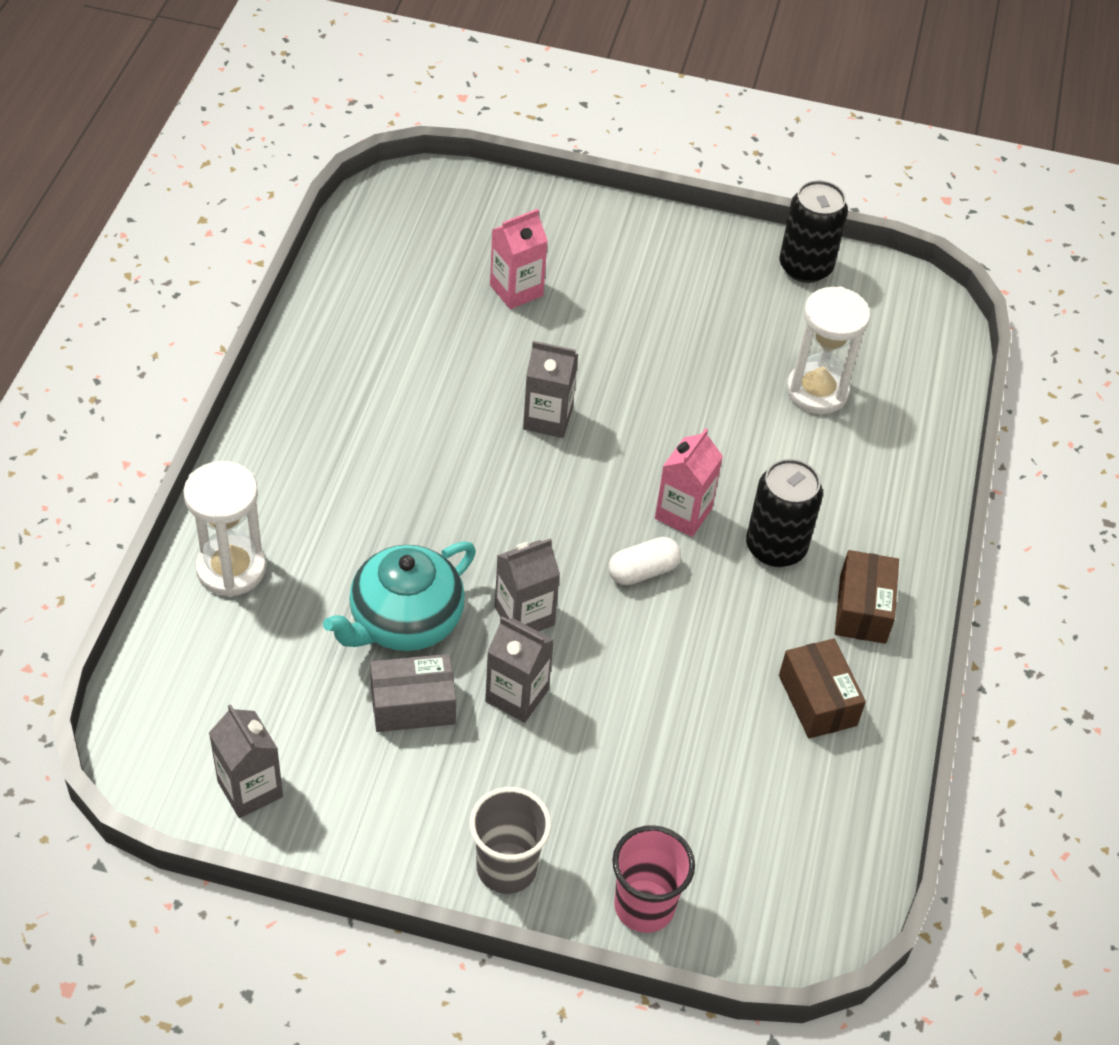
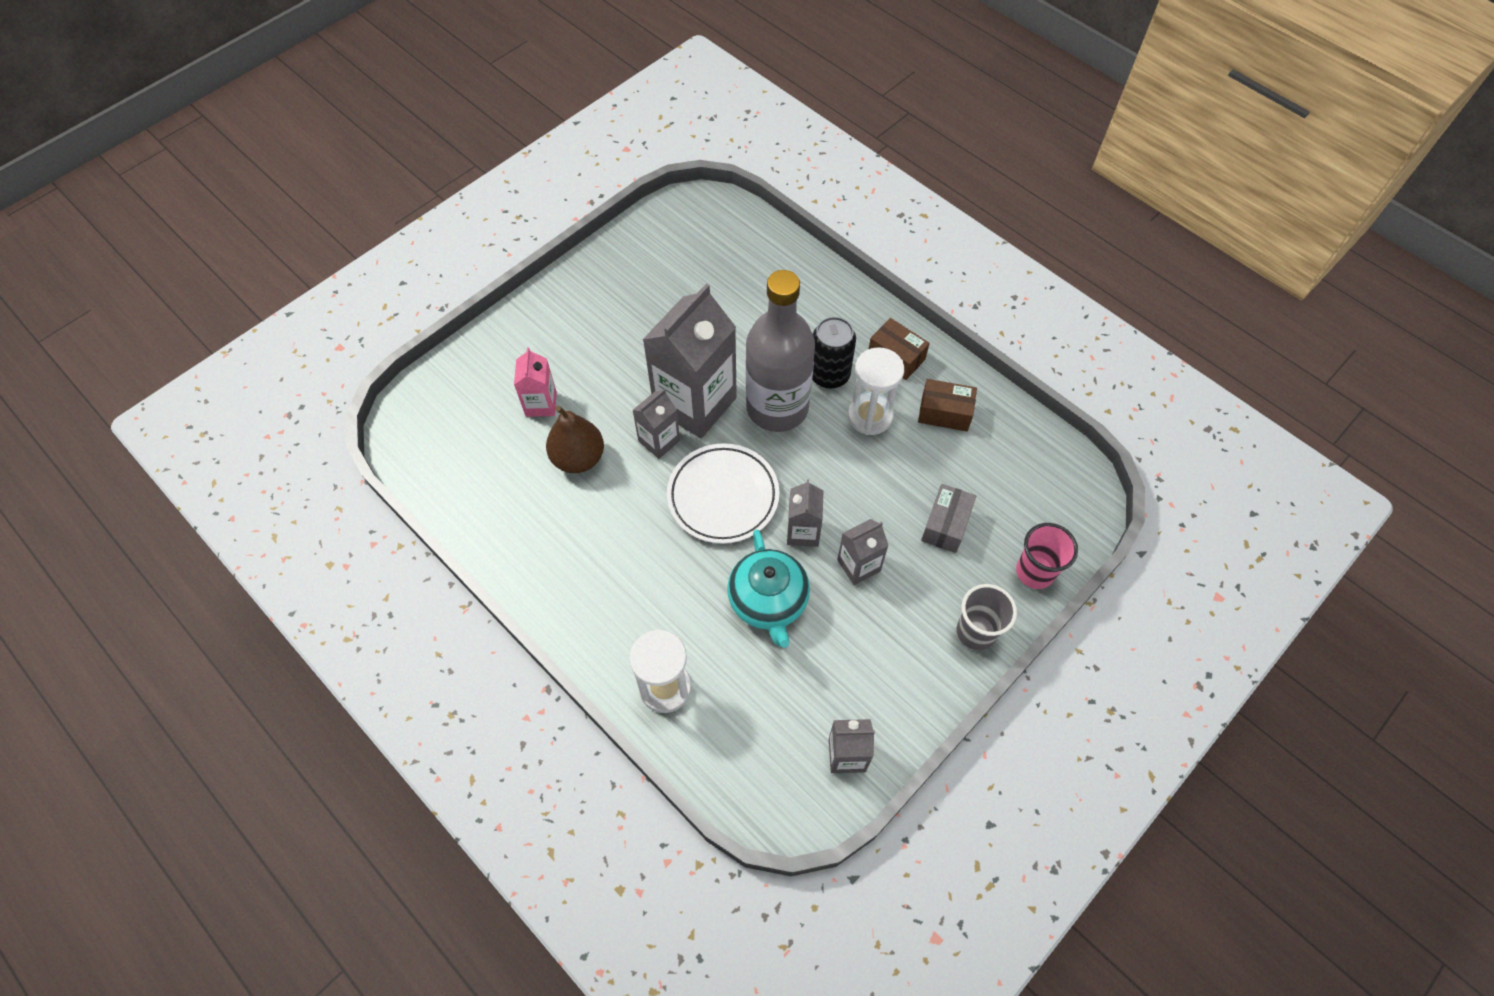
camera: 55 degrees left, 10 degrees up
grey box [370,654,456,732] -> grey box moved to [921,484,976,553]
white capsule [608,537,681,585] -> none
pink carton [655,428,723,537] -> grey bottle [746,270,815,432]
black can [780,180,848,283] -> none
white hourglass [787,286,870,414] -> white hourglass moved to [848,347,904,435]
none -> brown pear [546,406,604,473]
none -> grey carton [643,283,737,438]
none -> white plate [667,443,779,544]

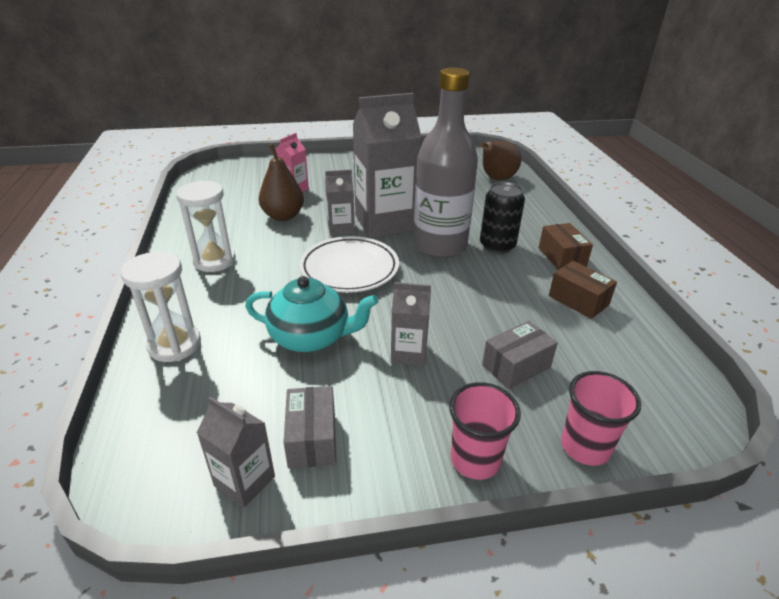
camera: 35 degrees right, 25 degrees down
turquoise teapot [727,529,810,648] -> turquoise teapot turned 105 degrees counterclockwise [245,276,378,352]
grey carton [787,480,823,547] -> none
white hourglass [848,347,904,435] -> white hourglass moved to [176,180,236,272]
grey cup [957,584,1017,650] -> pink cup [449,382,521,480]
none -> grey box [284,386,336,469]
none -> brown pear [479,141,521,180]

